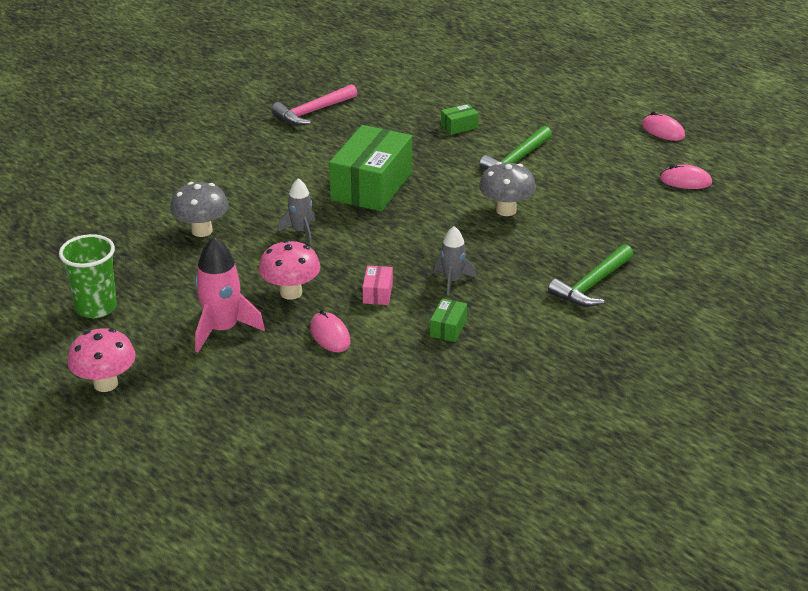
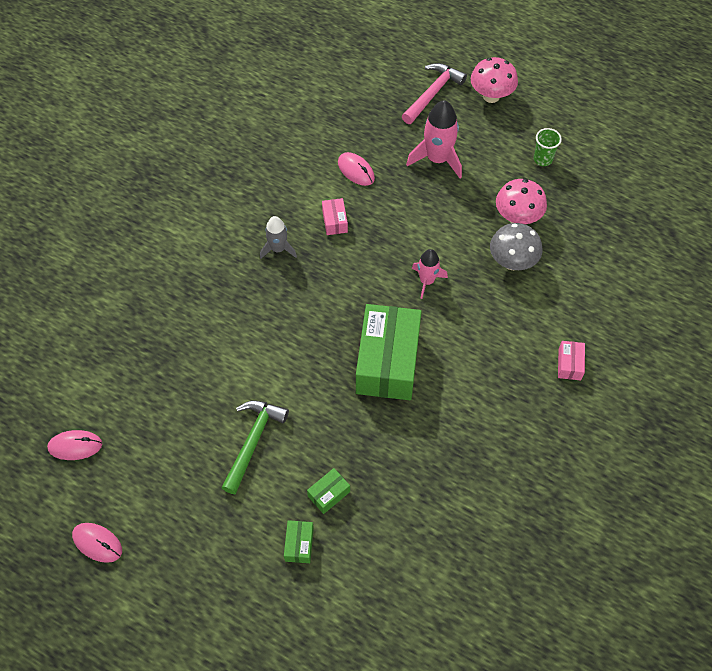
camera: 165 degrees right, 25 degrees up
green cup [59,234,117,318] -> green cup [534,128,562,166], size x0.60
pink mushroom [259,240,320,300] -> pink mushroom moved to [496,179,547,224]
pink hammer [271,84,357,125] -> pink hammer moved to [402,63,467,124]
grey rocket [278,178,315,244] -> pink rocket [412,249,448,299]
green box [430,298,467,342] -> green box moved to [284,520,314,563]
grey mushroom [479,162,536,216] -> none
green hammer [548,244,634,307] -> none
none -> pink box [558,341,585,380]

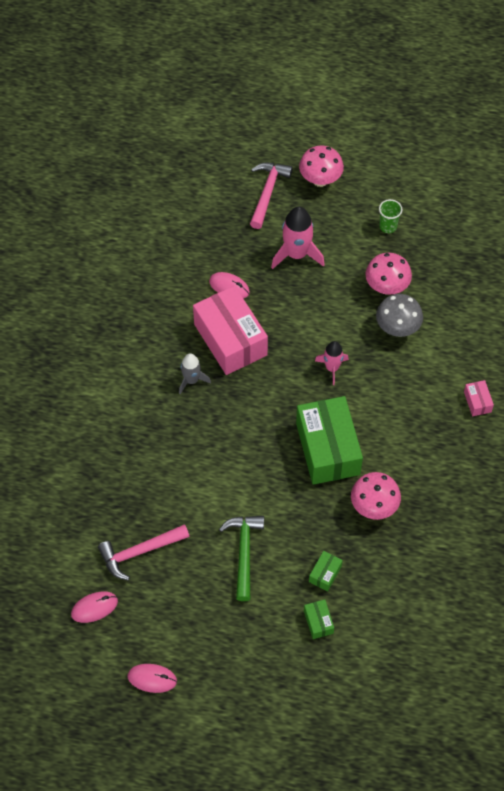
camera: 20 degrees left, 0 degrees up
pink box [322,198,348,235] -> pink box [193,286,268,375], size x2.39
none -> pink hammer [98,524,190,580]
none -> pink mushroom [351,472,401,520]

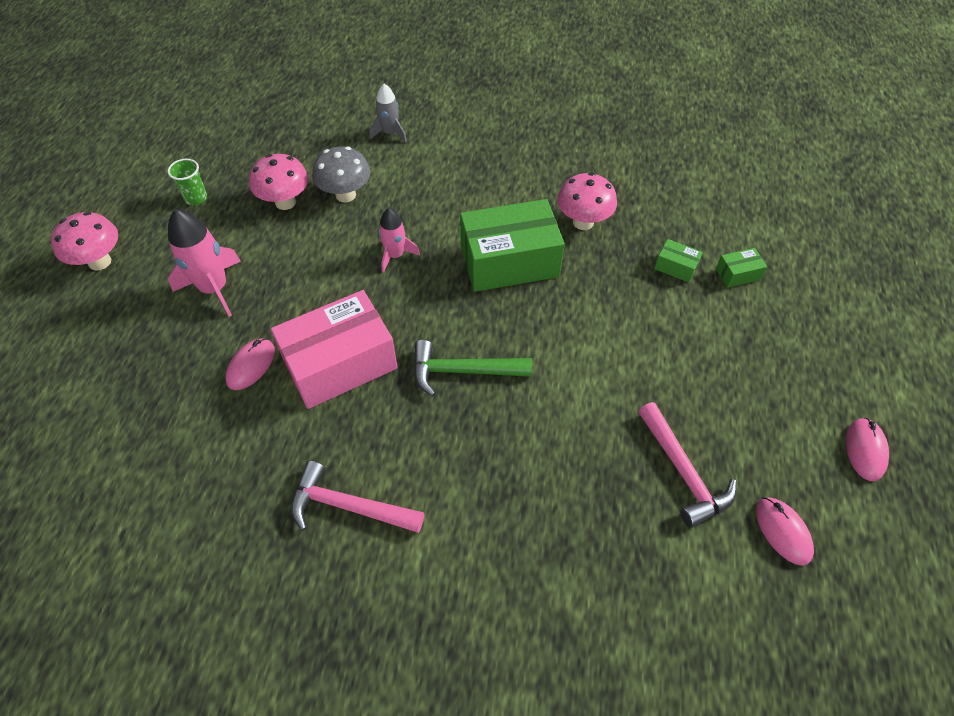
camera: 90 degrees left, 5 degrees down
grey rocket [179,354,211,394] -> grey rocket moved to [370,84,407,142]
green hammer [219,516,264,601] -> green hammer moved to [413,340,532,396]
pink hammer [250,163,293,229] -> pink hammer moved to [291,461,424,533]
pink box [464,380,494,416] -> none

